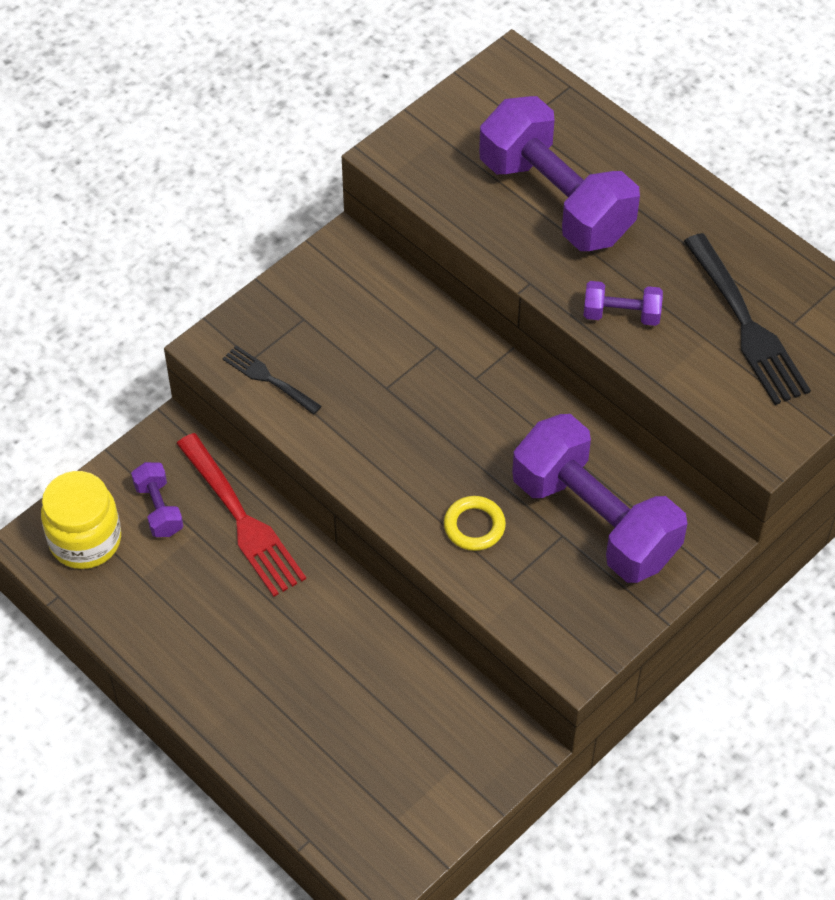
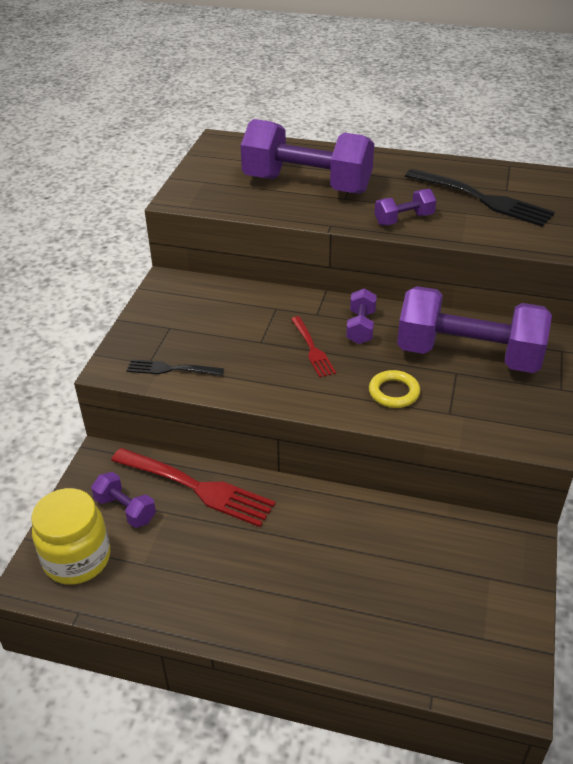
camera: 30 degrees left, 15 degrees down
none -> red fork [291,316,336,378]
none -> purple dumbbell [346,288,377,344]

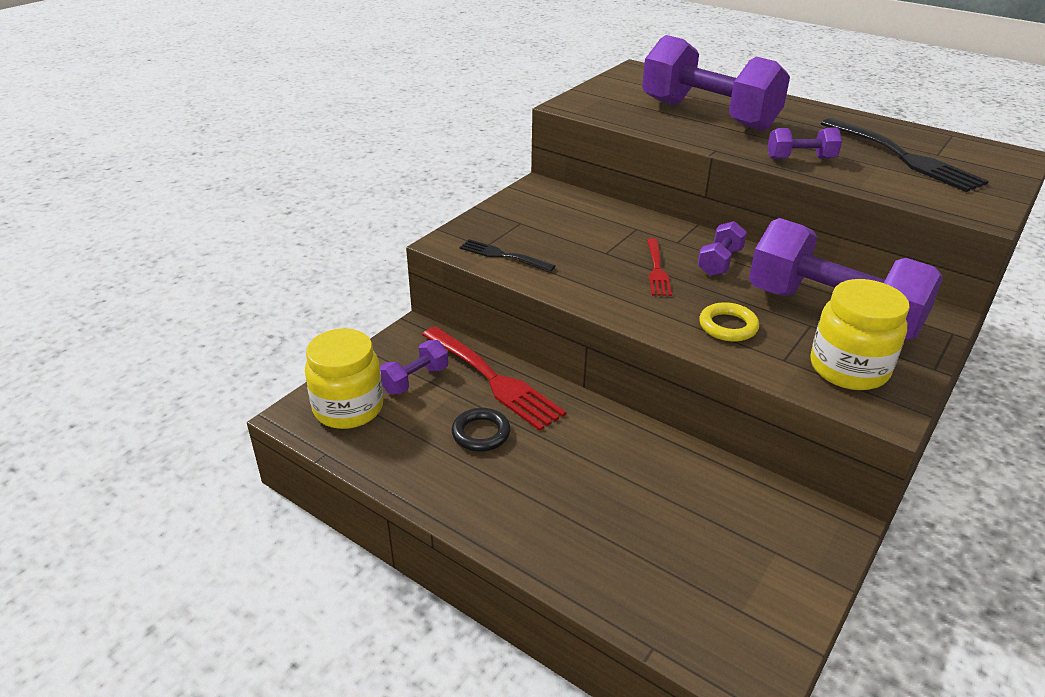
camera: 20 degrees right, 5 degrees down
purple dumbbell [91,472,156,528] -> purple dumbbell turned 75 degrees clockwise [380,340,448,394]
none -> black ring [452,408,511,452]
none -> yellow jar [810,279,910,390]

